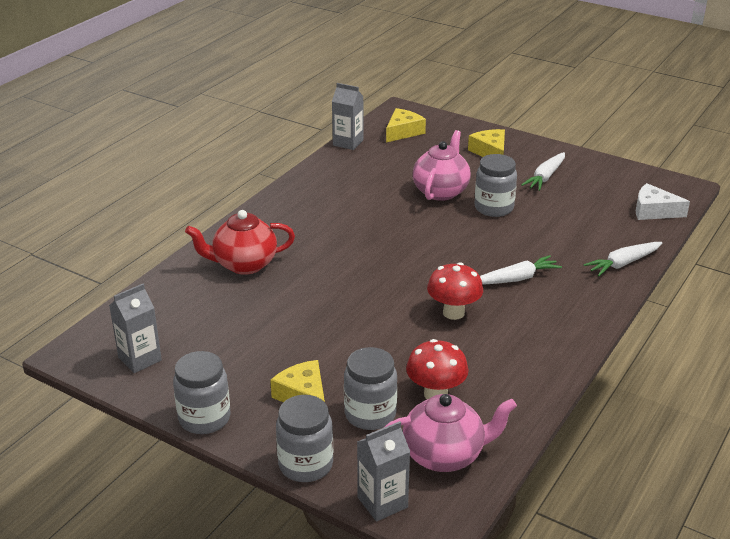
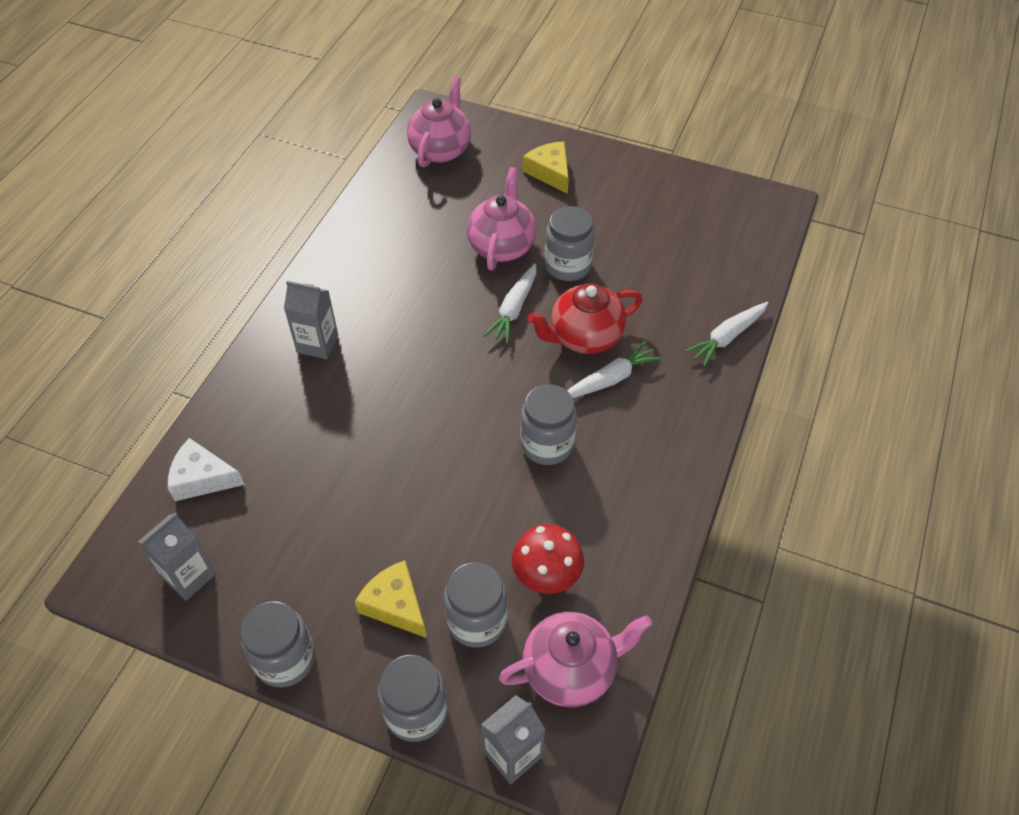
camera: 10 degrees left, 20 degrees up
red teapot [185,210,295,275] -> red teapot moved to [528,283,643,354]
grey carton [332,83,364,150] -> grey carton moved to [284,281,338,359]
yellow cheese [386,108,426,142] -> pink teapot [407,77,471,167]
red mushroom [427,262,483,320] -> grey jar [520,384,577,465]
white carrot [521,152,565,191] -> white carrot moved to [484,264,536,344]
white cheese [636,183,690,220] -> white cheese moved to [168,438,245,501]

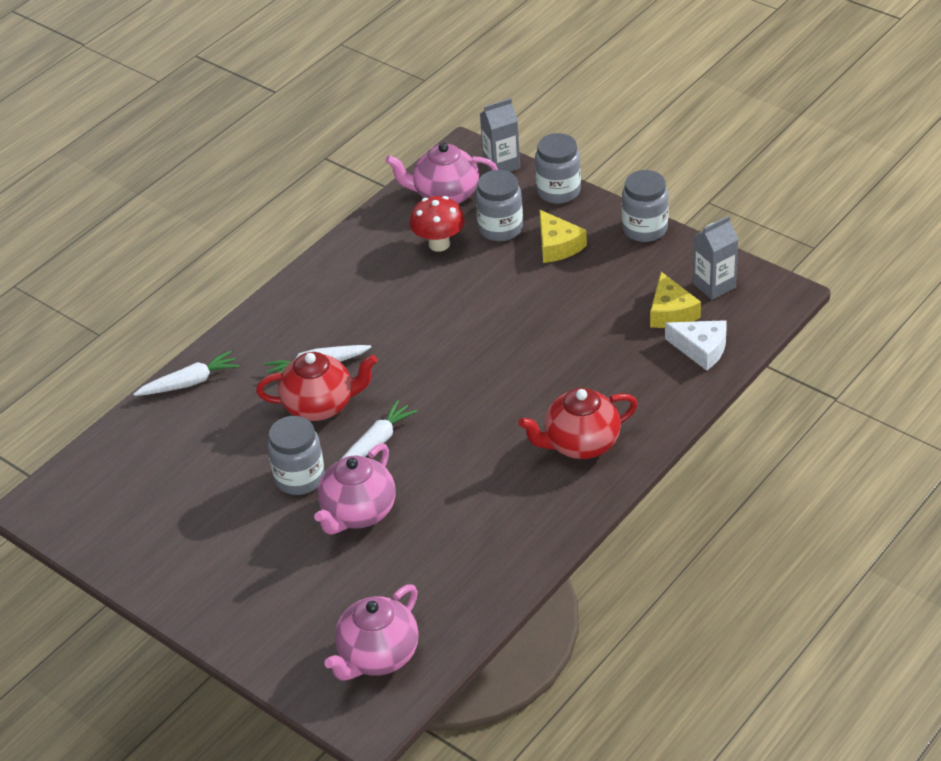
camera: 160 degrees left, 10 degrees down
grey carton [284,281,338,359] -> red teapot [518,388,638,459]
grey jar [520,384,577,465] -> none
yellow cheese [523,141,569,194] -> yellow cheese moved to [650,272,701,328]

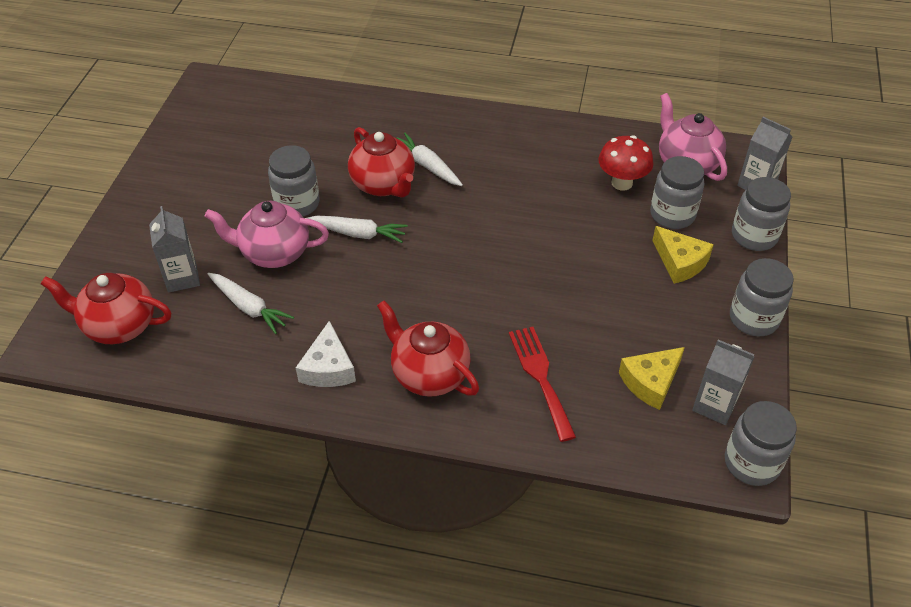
camera: 60 degrees right, 5 degrees up
white carrot [133,351,239,396] -> white carrot moved to [208,273,294,334]
pink teapot [324,584,419,681] -> red teapot [41,273,171,344]
yellow cheese [539,210,587,263] -> yellow cheese turned 75 degrees counterclockwise [652,226,714,284]
white cheese [665,320,727,371] -> white cheese moved to [296,321,356,387]
none -> grey carton [149,206,200,293]
none -> red fork [509,327,576,442]
none -> grey jar [725,401,797,486]

